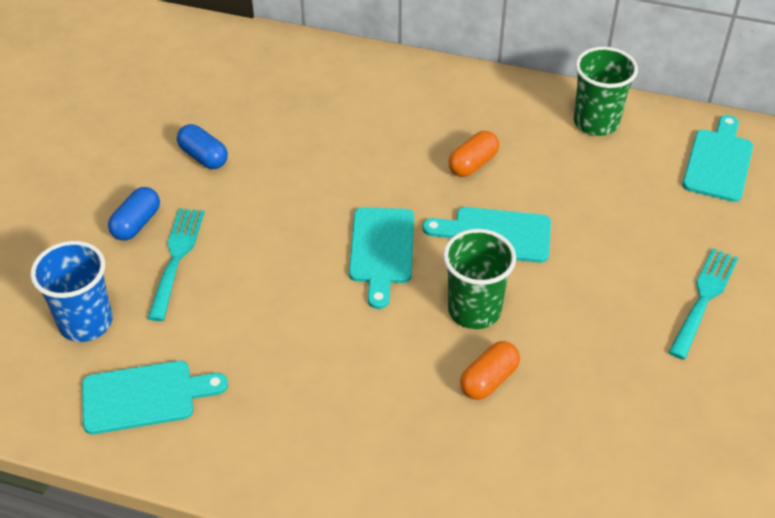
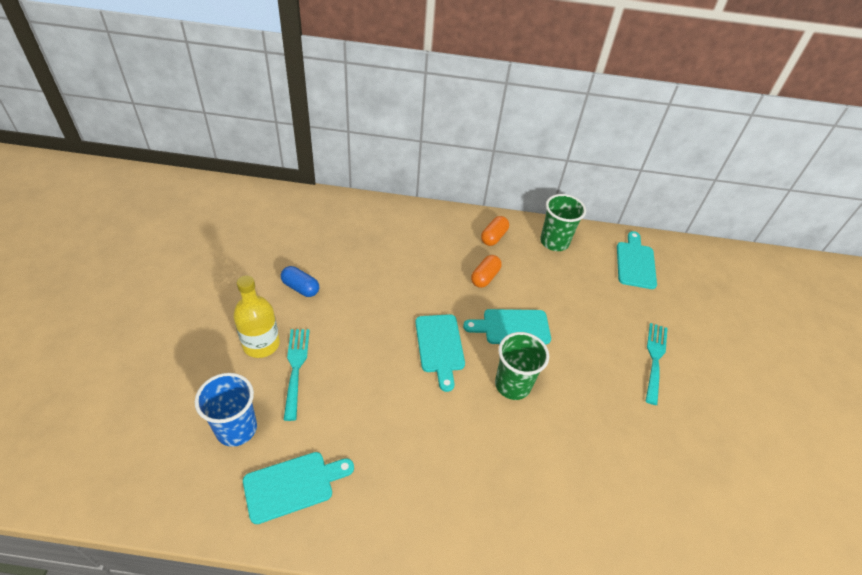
camera: 15 degrees left, 0 degrees up
blue capsule [108,187,160,240] -> yellow bottle [233,275,280,358]
orange capsule [460,341,520,400] -> orange capsule moved to [481,216,509,246]

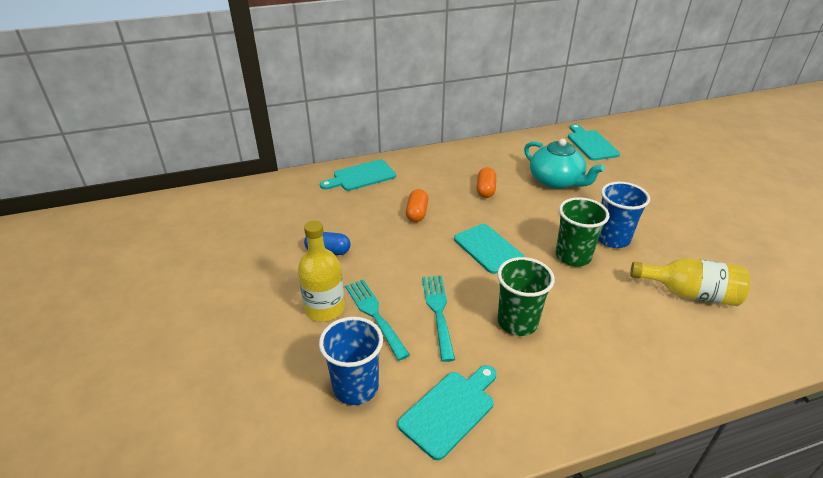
camera: 20 degrees left, 10 degrees down
turquoise cutting board [463,309,551,345] -> turquoise cutting board moved to [320,159,396,191]
orange capsule [481,216,509,246] -> orange capsule moved to [406,189,428,222]
green cup [540,194,586,251] -> green cup moved to [497,257,555,336]
turquoise fork [646,323,668,405] -> turquoise fork moved to [422,276,455,362]
none -> turquoise teapot [524,139,605,189]
none -> blue cup [598,182,650,248]
none -> yellow bottle [630,258,750,306]

